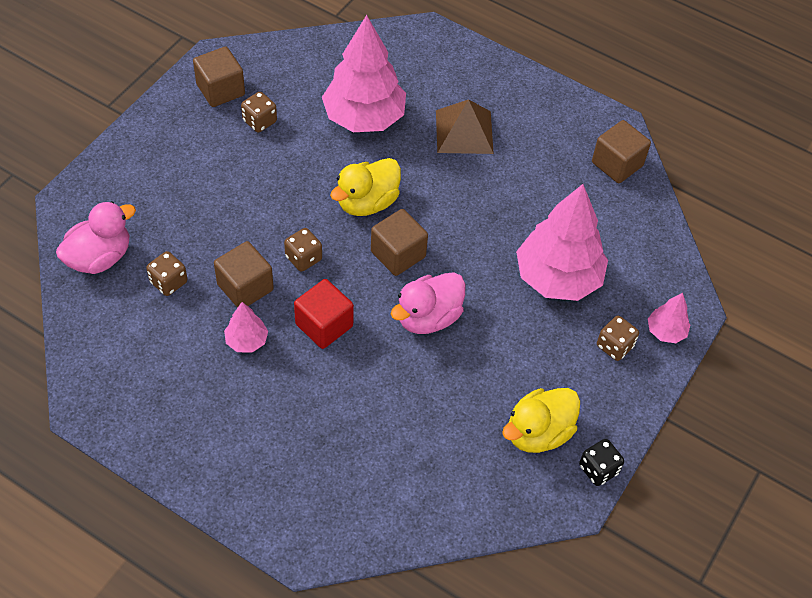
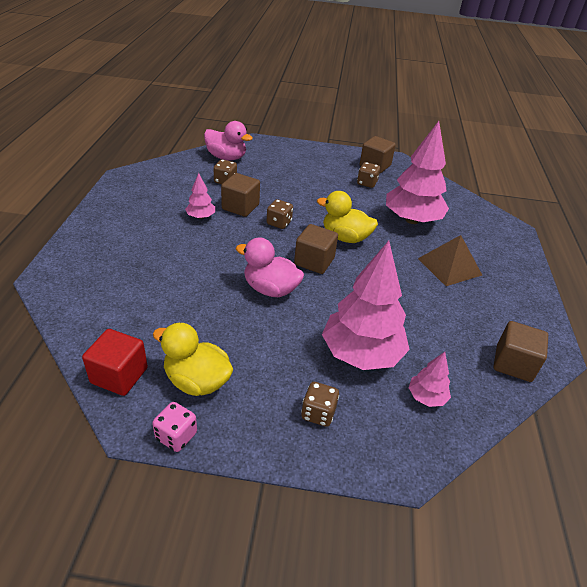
camera: 65 degrees right, 15 degrees down
red cube [294,279,354,349] -> red cube moved to [82,329,148,396]
black dice [579,439,624,486] -> pink dice [152,402,197,452]
pink tree [648,293,690,343] -> pink tree moved to [409,352,451,407]

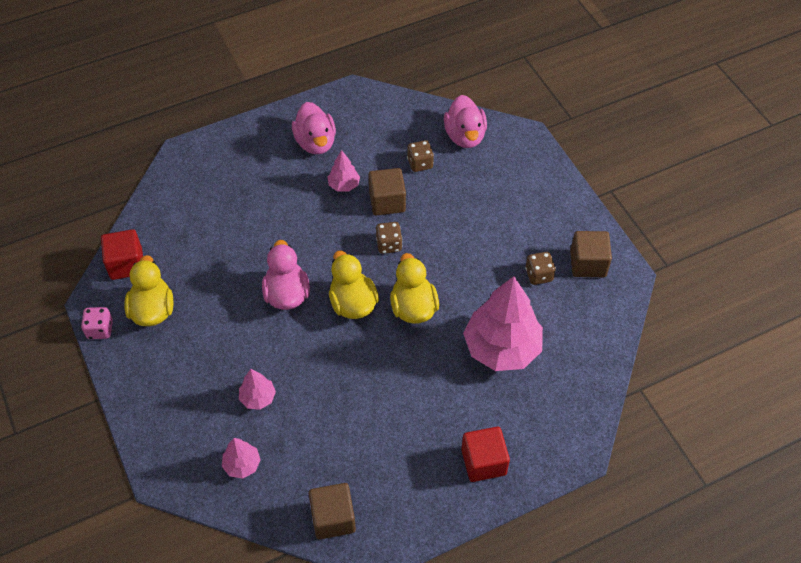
camera: 60 degrees right, 15 degrees up
brown cube [294,224,338,274] -> yellow duck [329,251,379,319]
brown dice [301,382,339,427] -> none
pink tree [322,241,410,370] -> pink tree [239,369,276,410], size x0.46
brown pyramid [418,235,482,286] -> none
none -> pink duck [292,102,336,154]
none -> red cube [461,426,510,482]

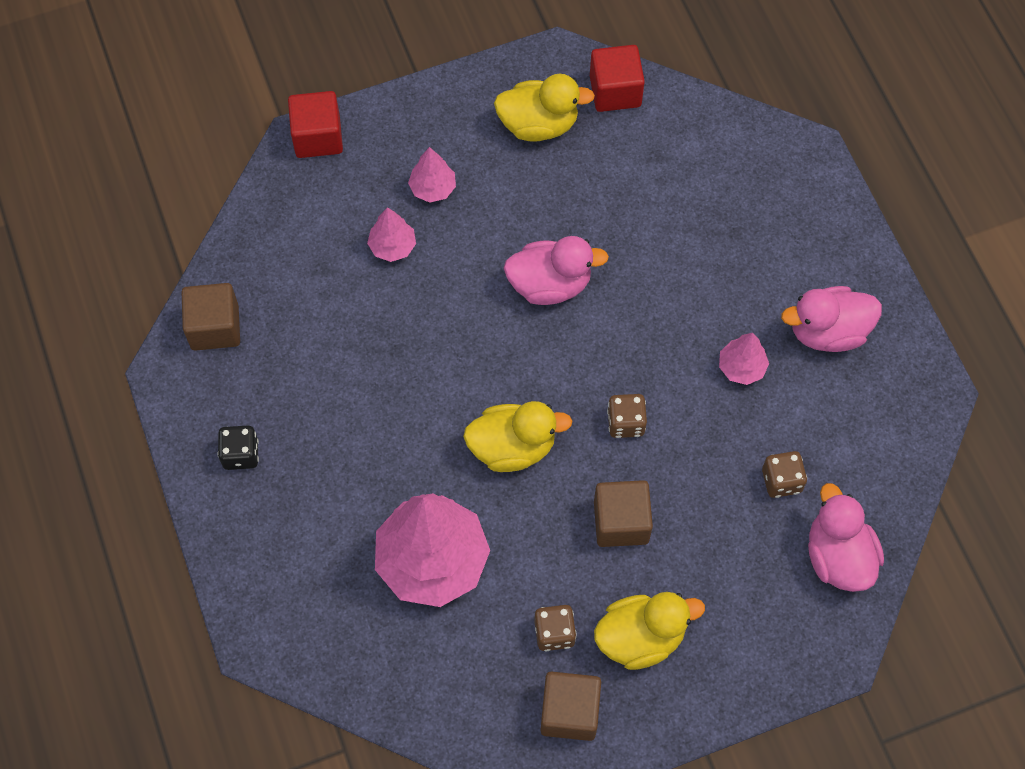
camera: 95 degrees right, 10 degrees up
pink dice [81,307,113,339] -> none
pink tree [222,438,261,479] -> pink tree moved to [408,147,456,202]
yellow duck [329,251,379,319] -> yellow duck moved to [594,592,705,670]
brown cube [369,168,406,215] -> brown cube moved to [594,480,653,547]
pink duck [444,95,487,148] -> pink duck turned 75 degrees clockwise [808,483,884,592]
red cube [461,426,510,482] -> red cube moved to [288,91,343,158]
none -> black dice [218,425,259,470]

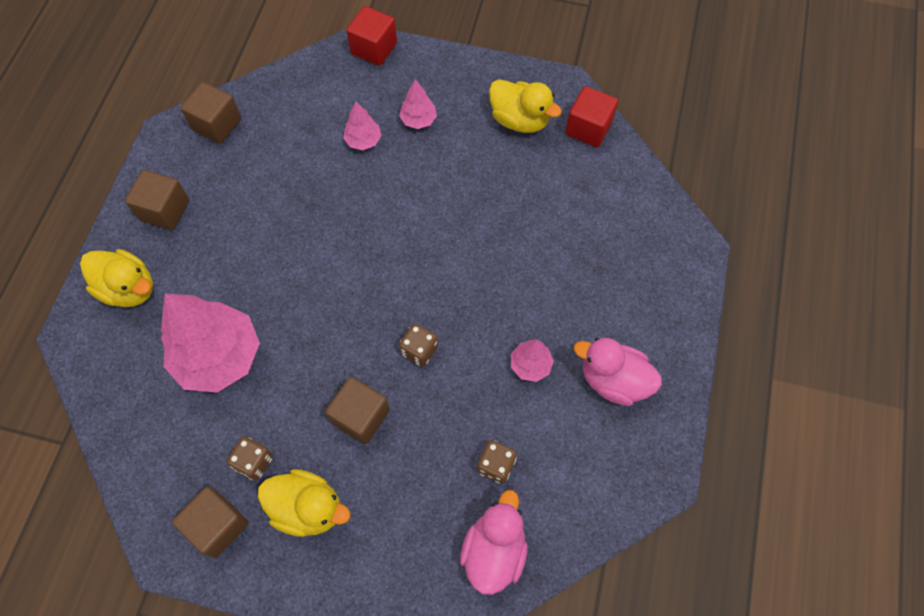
camera: 35 degrees right, 0 degrees up
black dice [218,425,259,470] -> brown cube [125,170,189,230]
yellow duck [463,401,572,472] -> yellow duck moved to [80,249,153,308]
pink duck [504,236,609,305] -> none

